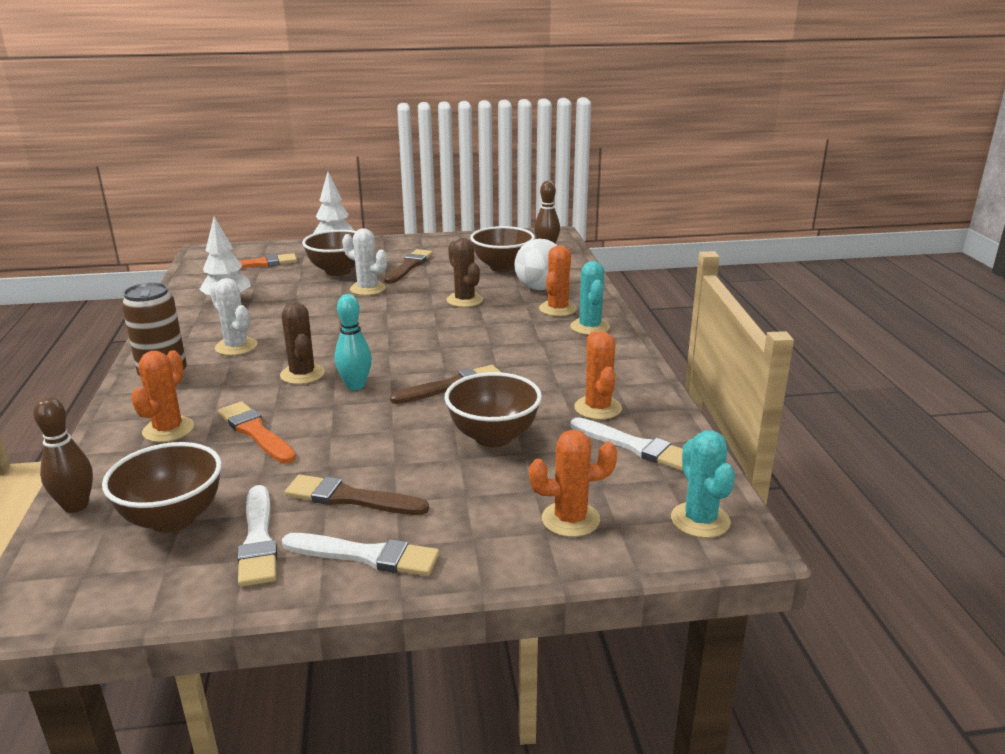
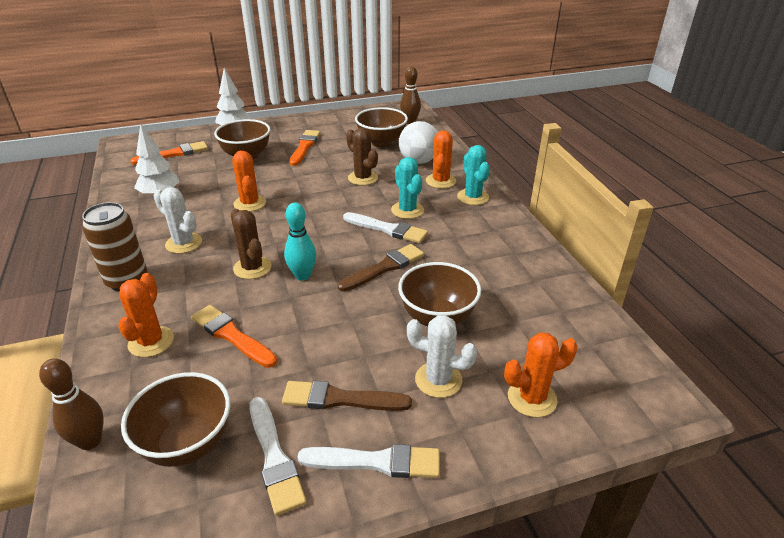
camera: 10 degrees left, 10 degrees up
white cactus [342,228,387,296] -> white cactus moved to [407,315,477,398]
brown brush [384,249,433,284] -> orange brush [289,130,320,166]
white brush [570,417,683,471] -> white brush moved to [343,212,428,243]
orange cactus [574,331,622,420] -> orange cactus moved to [232,151,266,212]
turquoise cactus [671,430,735,538] -> turquoise cactus moved to [391,157,424,219]

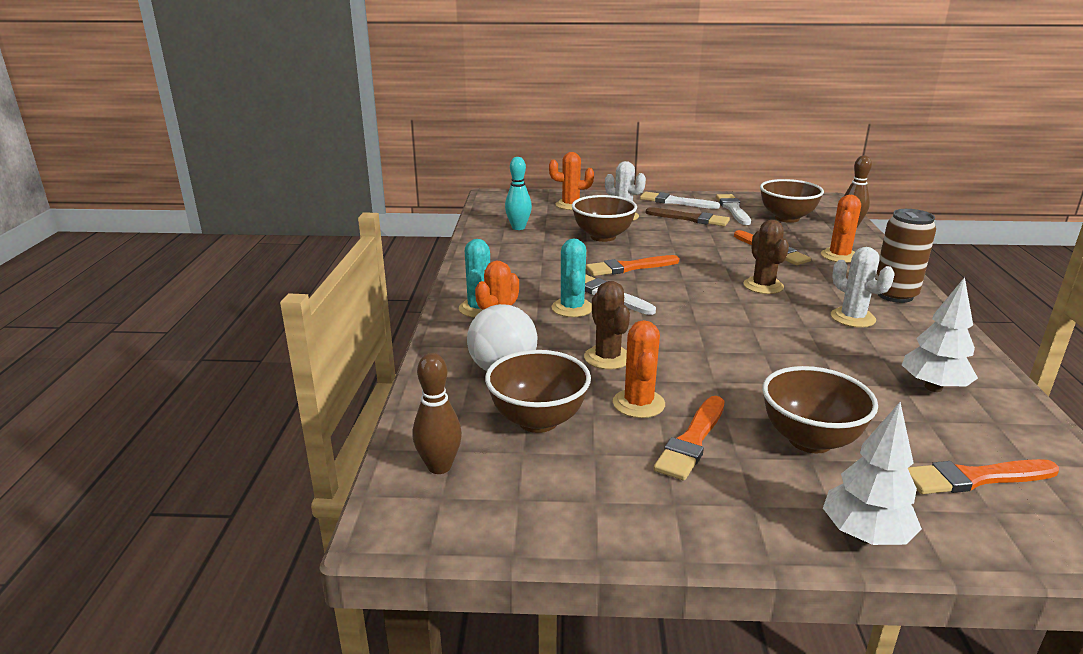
camera: 160 degrees left, 10 degrees down
orange cactus [232,151,266,212] -> orange cactus moved to [613,320,665,418]
turquoise bowling pin [284,203,316,281] -> turquoise bowling pin moved to [505,157,532,230]
brown brush [338,244,424,292] -> orange brush [586,255,679,276]

